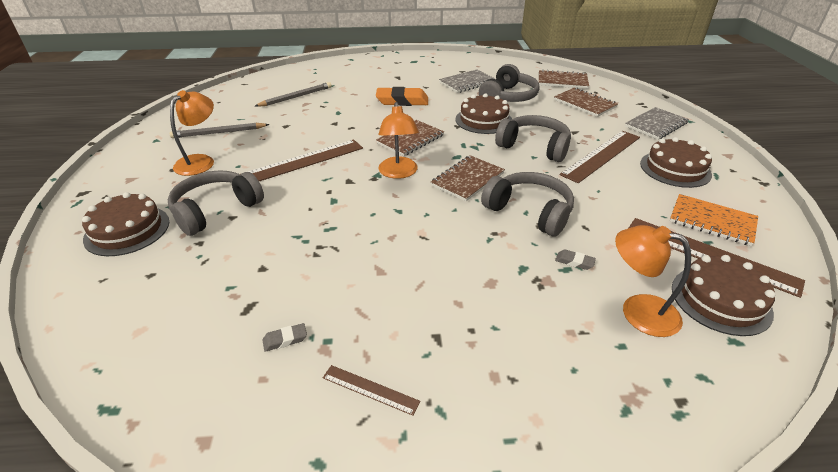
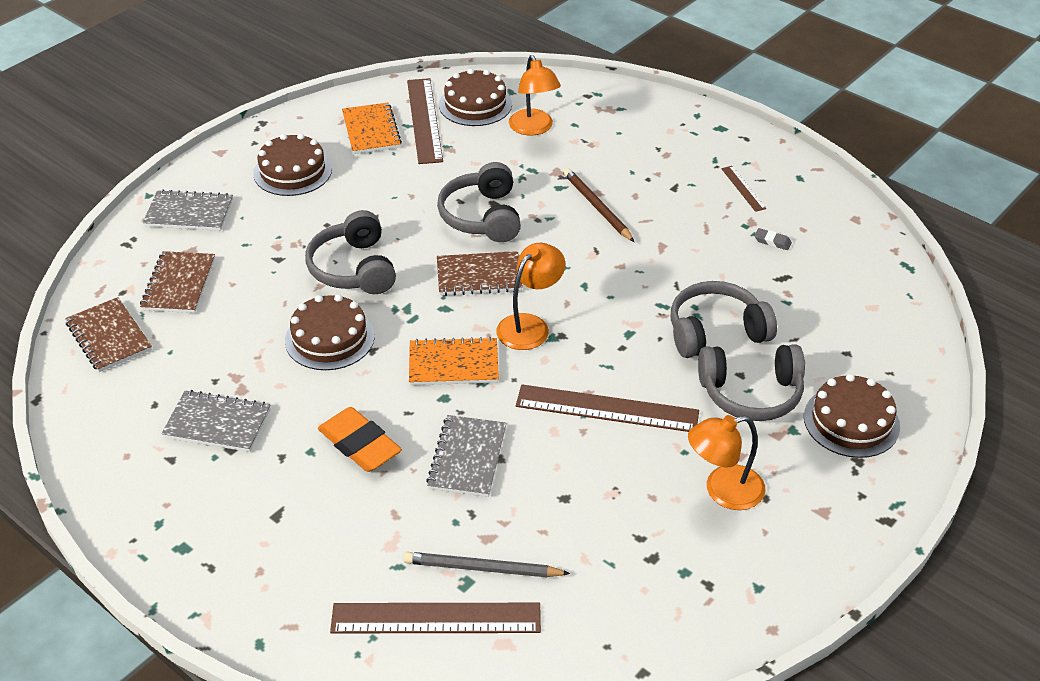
camera: 135 degrees left, 5 degrees up
grey pencil [170,123,269,138] -> none
brown notebook [376,120,444,156] -> orange notebook [409,337,499,385]
grey headphones [479,64,540,102] -> grey headphones moved to [671,281,777,358]
grey eraser [555,250,596,270] -> none
brown ruler [559,131,640,183] -> brown ruler moved to [330,603,541,633]
none -> grey notebook [426,415,506,497]
none -> brown pencil [564,169,634,242]

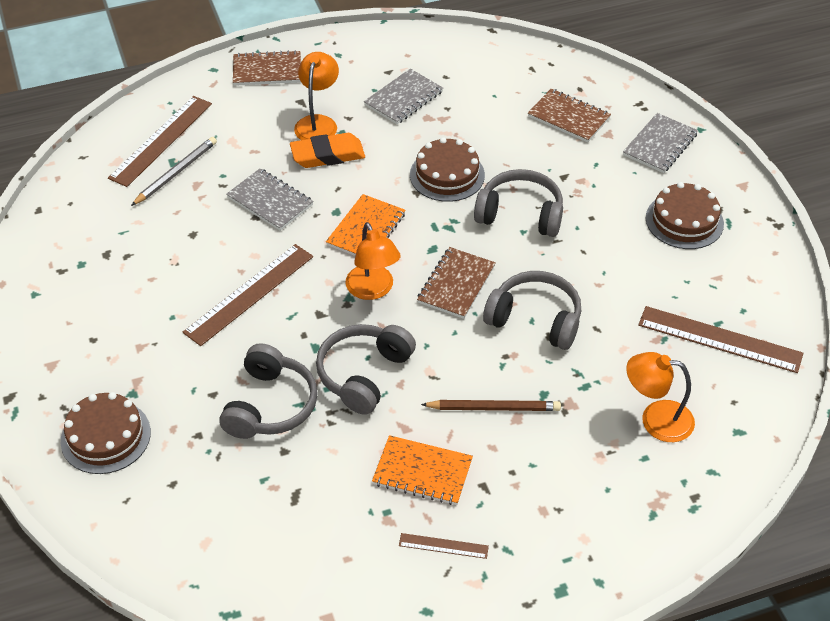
camera: 120 degrees right, 5 degrees up
brown notebook [65,297,152,372] -> brown notebook moved to [233,50,301,86]
orange notebook [342,103,402,154] -> orange notebook moved to [372,435,473,505]
brown cake [439,69,512,126] -> none
orange lamp [688,415,766,510] -> orange lamp moved to [294,52,339,140]
grey headphones [698,344,805,421] -> grey headphones moved to [316,324,416,415]
grey eraser [755,228,792,250] -> none

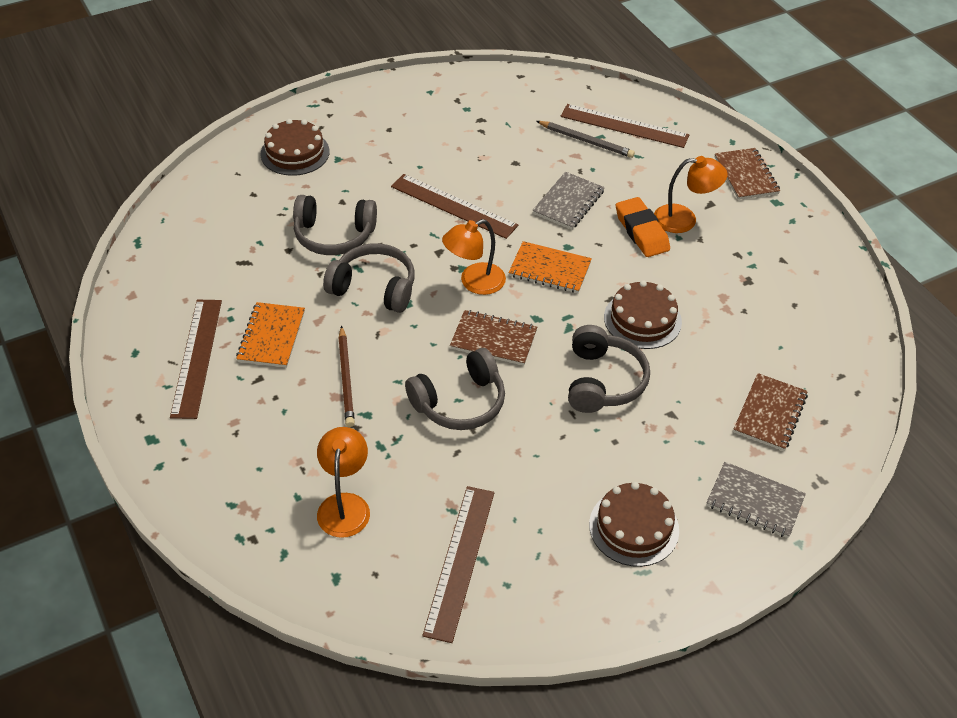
camera: 80 degrees right, 0 degrees up
grey notebook [364,69,443,124] -> none
brown ruler [399,533,489,559] -> brown ruler [170,300,222,419], size x2.06
grey headphones [483,271,581,350] -> grey headphones turned 45 degrees clockwise [405,348,505,430]

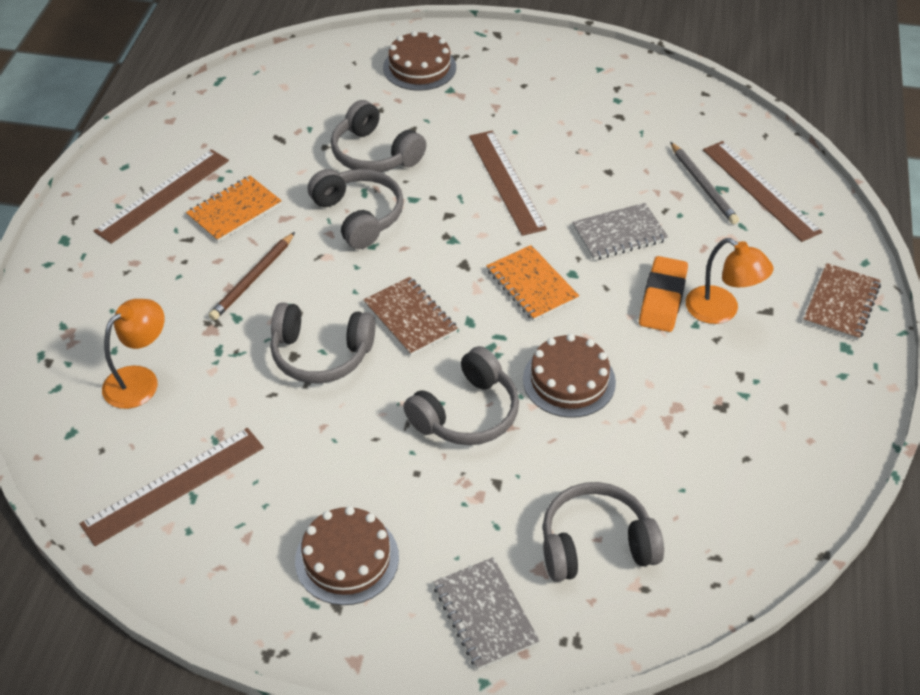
camera: 40 degrees right, 0 degrees up
orange lamp [442,219,506,295] -> none
brown notebook [733,373,808,451] -> grey headphones [543,482,664,582]

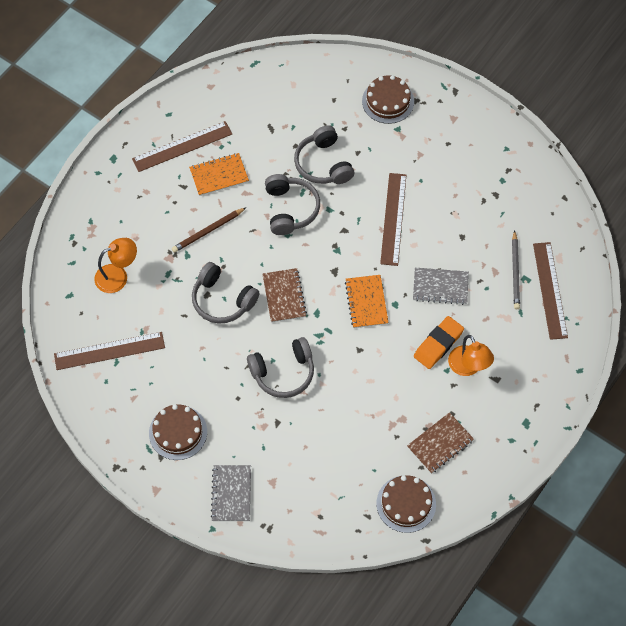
camera: 25 degrees right, 15 degrees up
brown cake [523,334,616,418] -> brown cake moved to [376,475,436,533]
grey headphones [543,482,664,582] -> none
brown notebook [803,263,881,340] -> brown notebook moved to [407,412,474,474]

